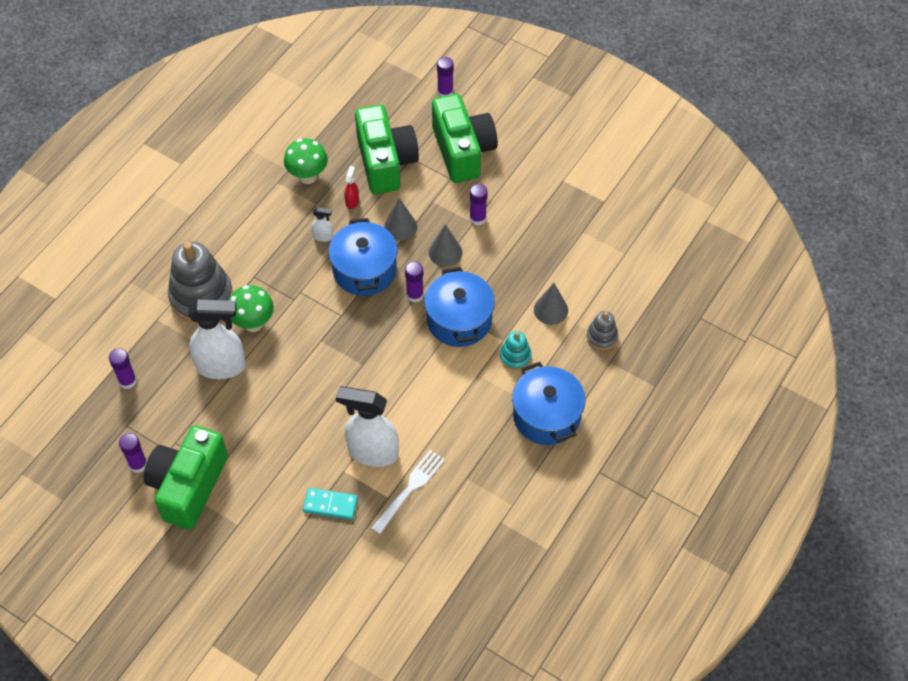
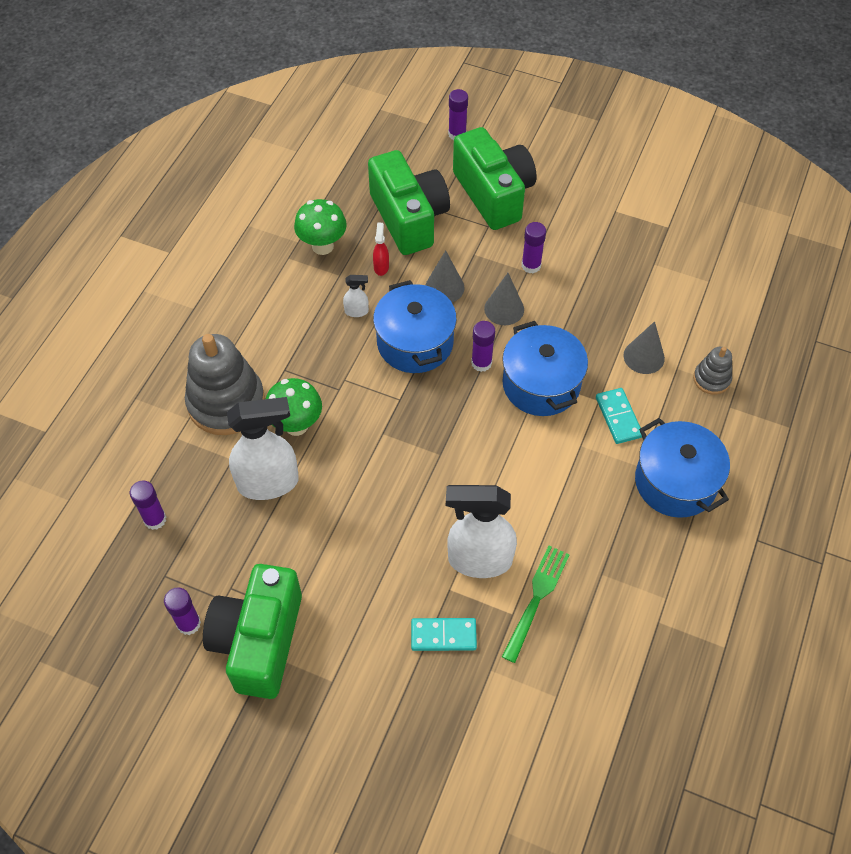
camera: 10 degrees left, 0 degrees up
white fork [371,450,445,534] -> green fork [502,546,570,663]
turquoise stacking toy [500,331,532,370] -> turquoise domino [596,388,642,444]

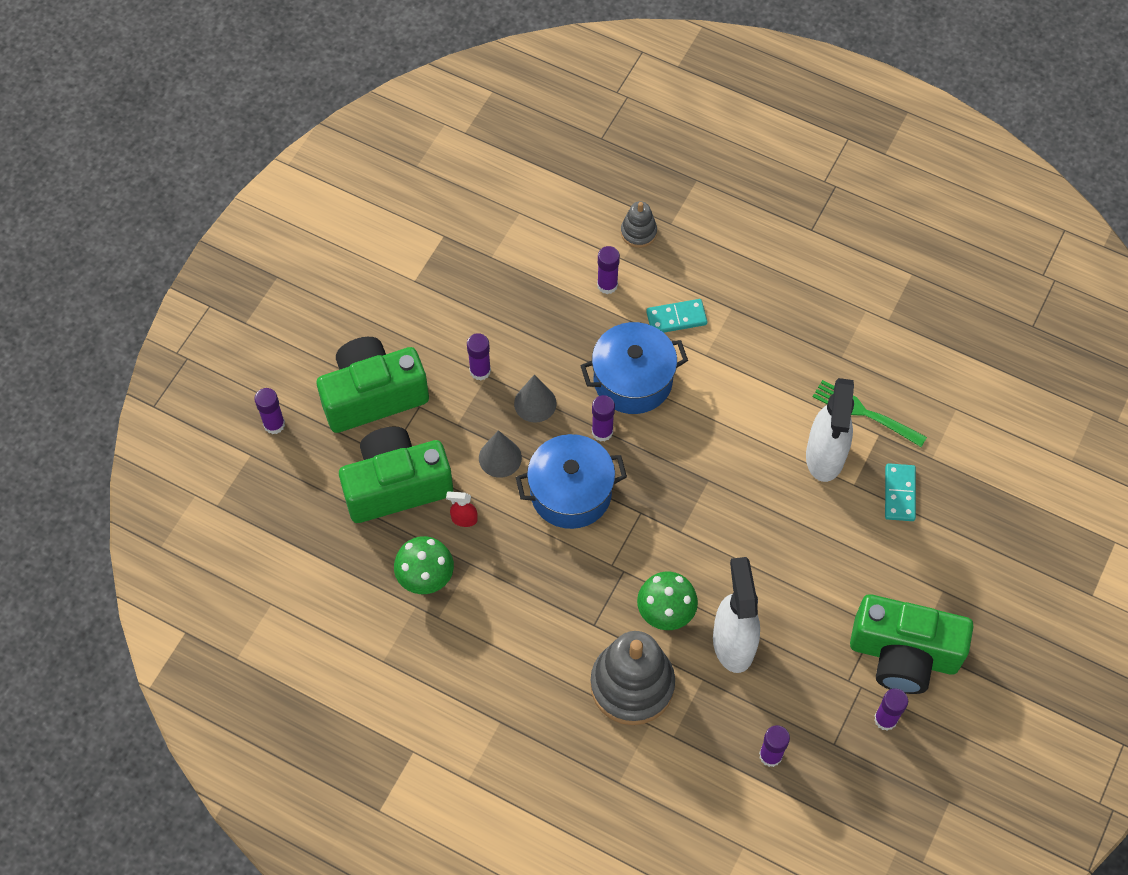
camera: 85 degrees left, 5 degrees up
white spray bottle [343,275,369,317] -> none
grey cone [624,321,665,374] -> purple glue stick [597,246,620,294]
blue pot [635,418,730,518] -> none

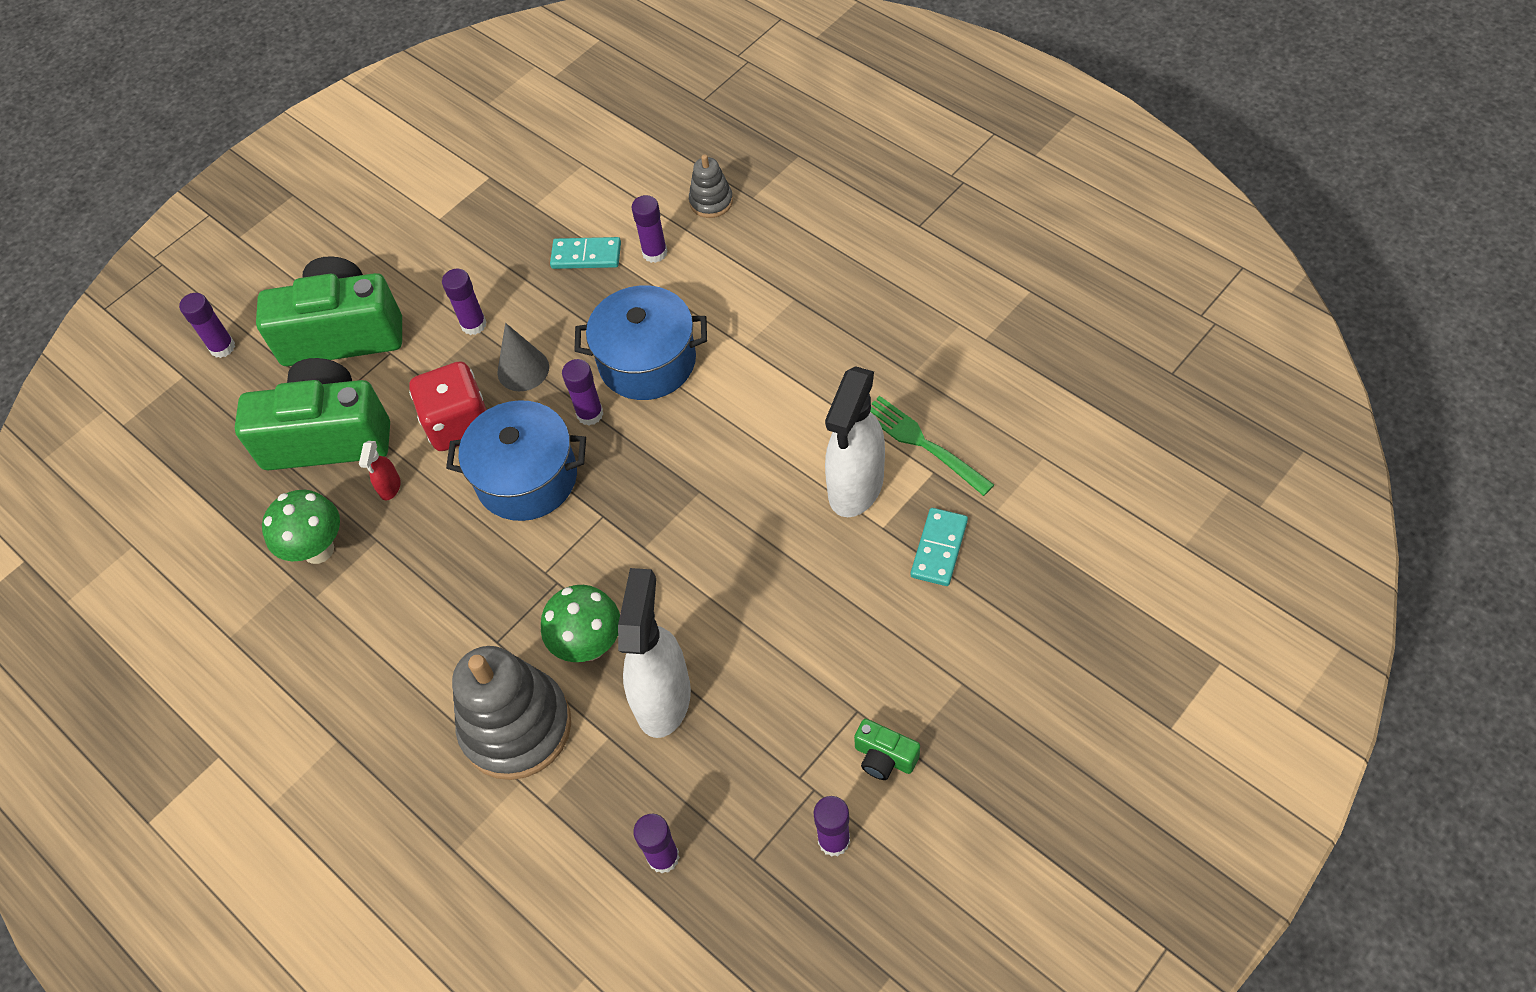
camera: 20 degrees right, 5 degrees down
red spray bottle [446,491,478,527] -> red spray bottle turned 105 degrees counterclockwise [359,441,401,500]
grey cone [479,430,522,478] -> red dice [409,361,486,451]
turquoise domino [646,299,707,333] -> turquoise domino moved to [550,237,621,269]
green camera [850,594,974,694] -> green camera [854,719,920,780], size x0.41

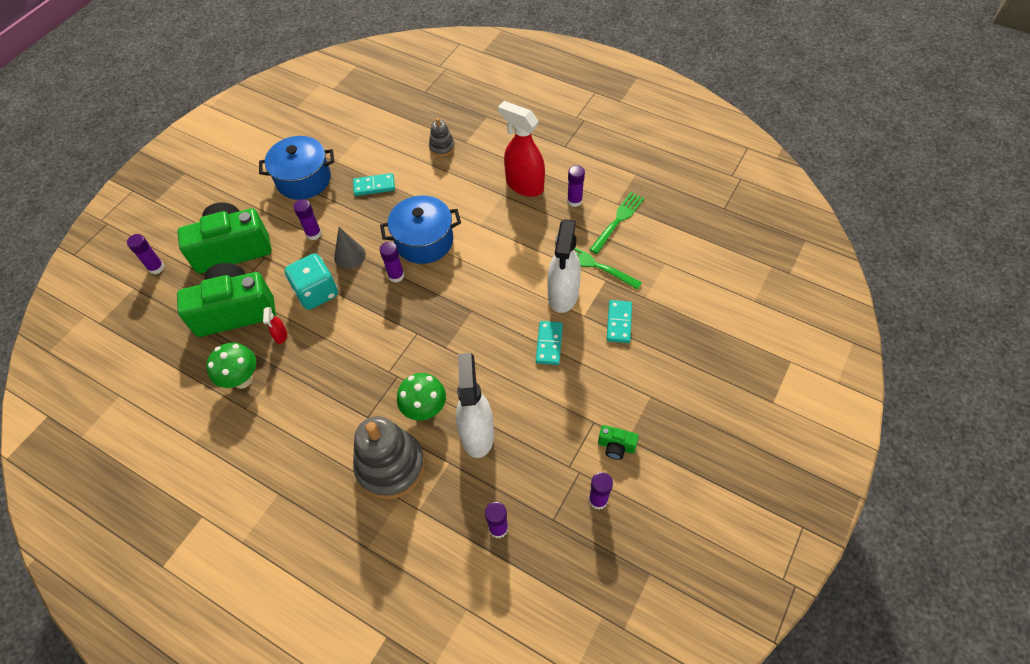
camera: 15 degrees left, 0 degrees up
red dice [409,361,486,451] -> turquoise dice [284,253,338,310]
blue pot [446,400,586,521] -> blue pot moved to [259,136,334,200]
purple glue stick [631,195,668,263] -> purple glue stick moved to [567,165,585,207]
none -> red spray bottle [498,101,545,197]
none -> turquoise domino [536,321,563,365]
none -> green fork [589,192,644,254]

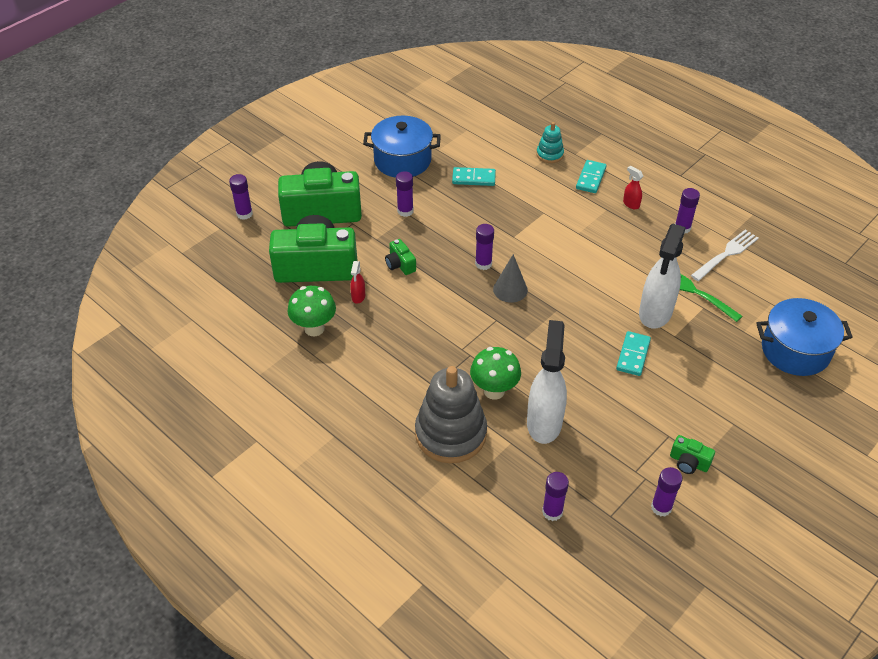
camera: 10 degrees right, 10 degrees down
turquoise dice [284,253,338,310] -> green camera [385,239,416,275]
grey cone [334,227,366,269] -> grey cone moved to [493,254,528,303]
blue pot [380,195,461,264] -> blue pot moved to [756,298,853,376]
grey stacking toy [429,118,455,157] -> turquoise stacking toy [536,122,564,163]
red spray bottle [498,101,545,197] -> red spray bottle [623,166,643,209], size x0.42
green fork [589,192,644,254] -> white fork [691,230,759,281]
turquoise domino [607,300,632,343] -> turquoise domino moved to [576,160,607,193]

